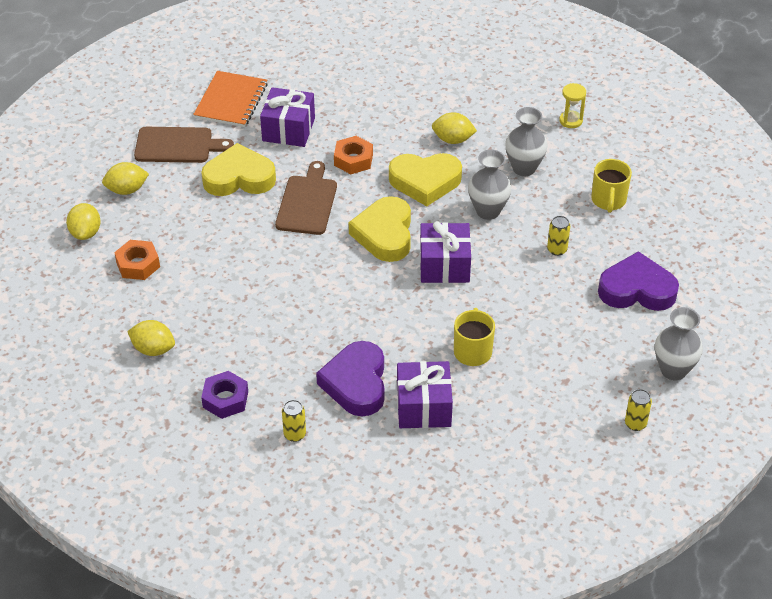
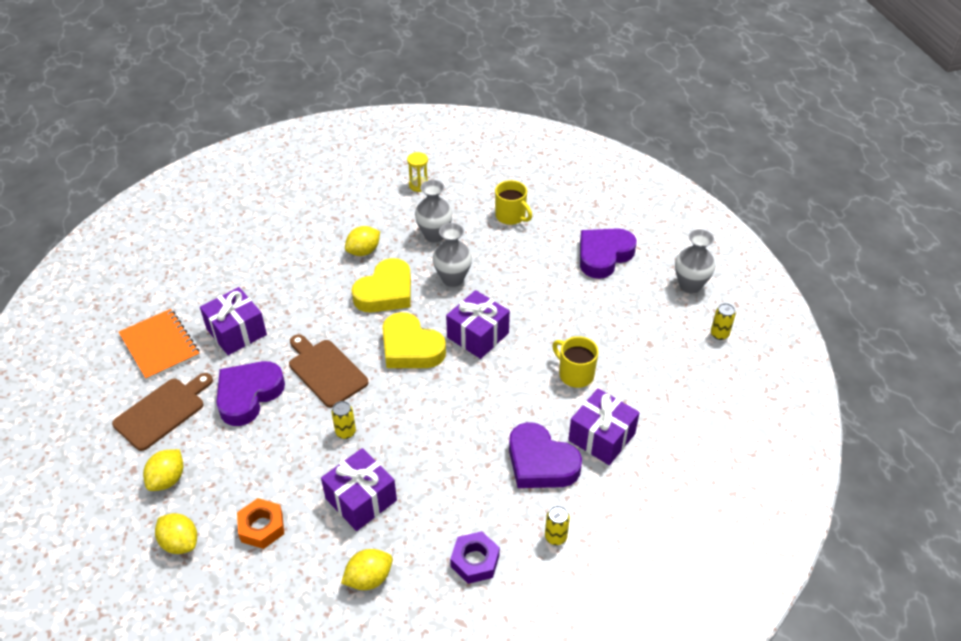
camera: 50 degrees left, 0 degrees up
yellow heart [201,143,276,196] -> purple heart [216,361,285,426]
orange nut [334,136,373,174] -> none
yellow can [547,216,570,256] -> yellow can moved to [331,401,356,439]
none -> purple gift [321,448,397,531]

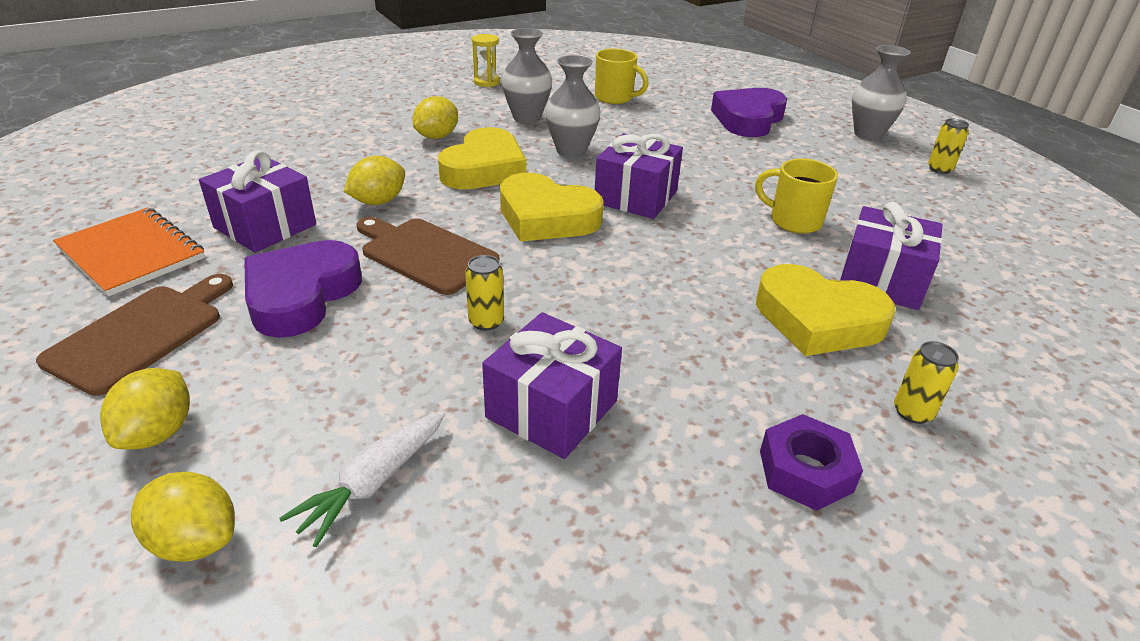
camera: 15 degrees left, 10 degrees down
orange nut [237,498,284,549] -> white carrot [279,411,445,547]
yellow lemon [341,549,393,590] -> yellow lemon moved to [344,156,405,205]
purple heart [509,422,582,488] -> yellow heart [756,264,896,356]

